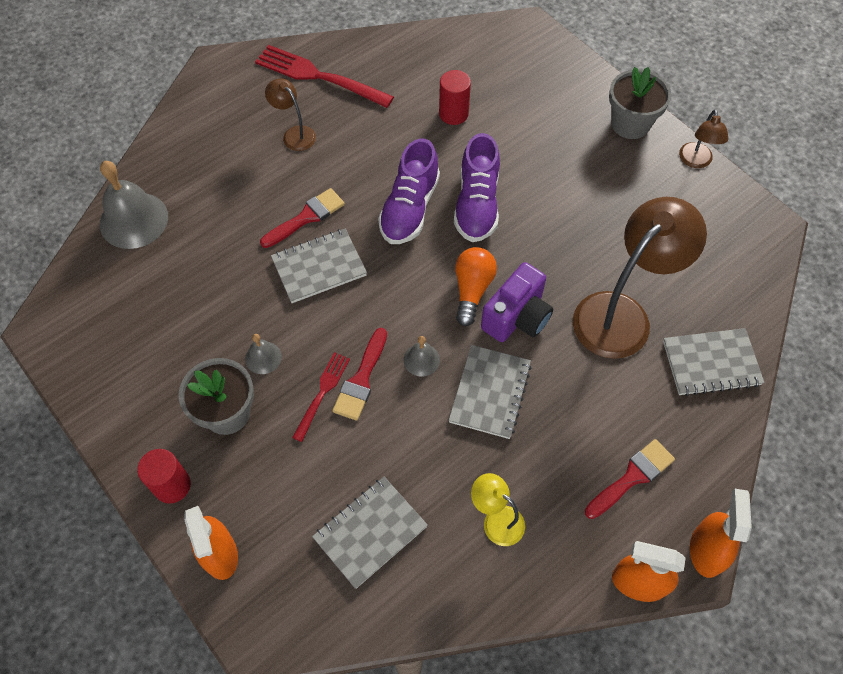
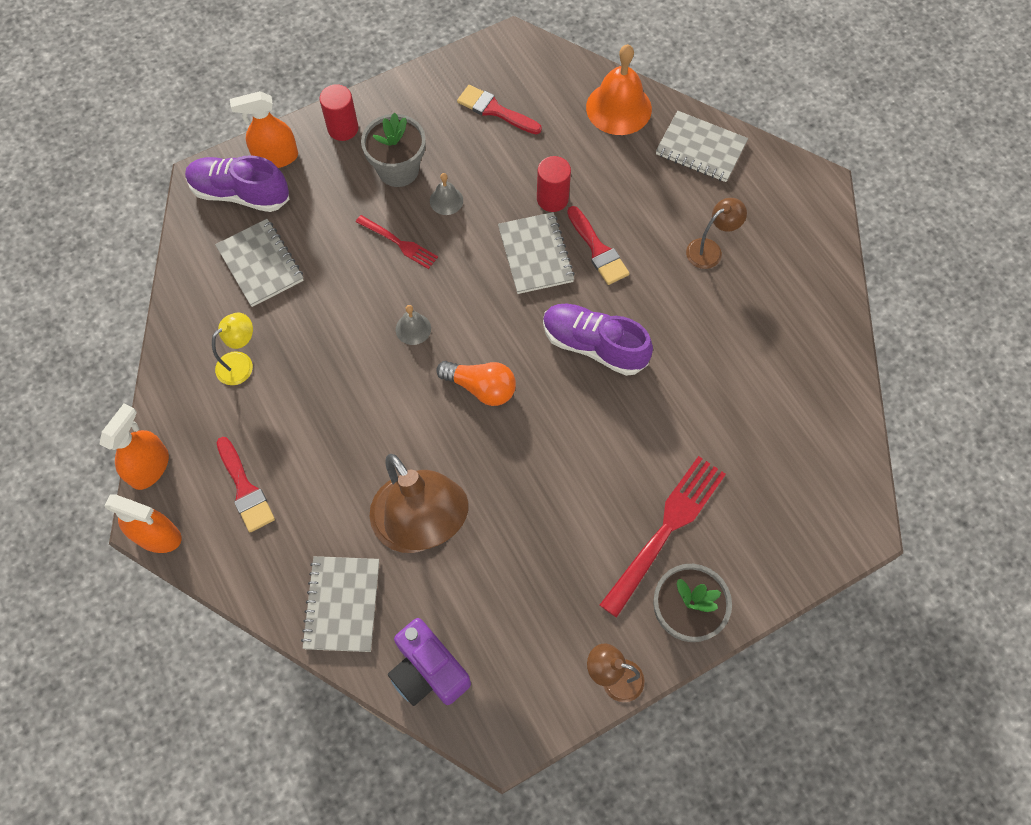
camera: 100 degrees right, 5 degrees up
grey bell [100,161,168,249] -> orange bell [586,44,652,135]
red fork [255,45,394,108] -> red fork moved to [600,456,726,618]
red brush [332,328,387,421] -> red brush moved to [457,85,542,134]
red cylinder [439,70,471,125] -> red cylinder moved to [537,156,571,212]
grey notebook [448,345,532,439] -> grey notebook moved to [656,111,748,182]
purple shoe [454,133,500,242] -> purple shoe moved to [185,155,290,212]
purple camera [481,262,553,342] -> purple camera moved to [388,618,471,706]

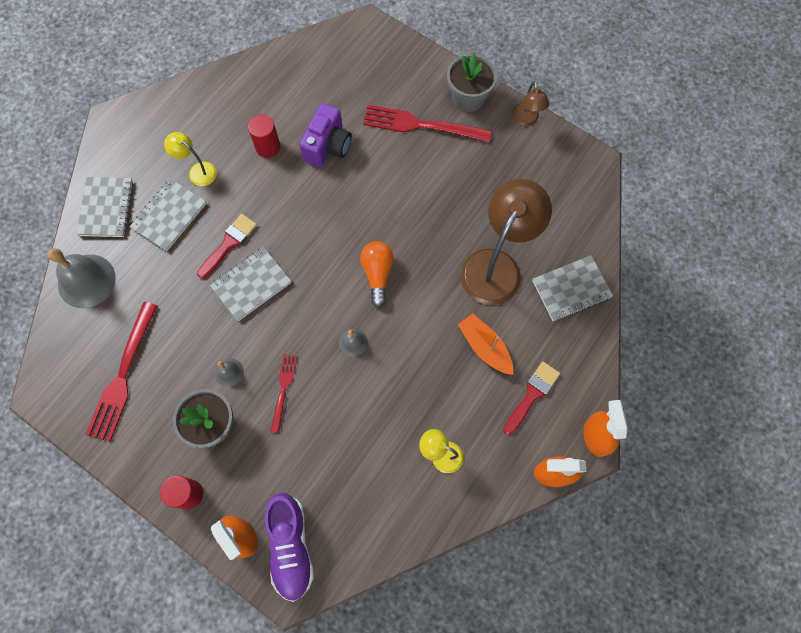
camera: 115 degrees left, 5 degrees up
grey notebook [215,219,304,307] -> grey notebook moved to [130,179,207,251]
purple camera [388,618,471,706] -> purple camera moved to [299,103,352,167]
red brush [457,85,542,134] -> red fork [85,302,157,442]
red cylinder [537,156,571,212] -> red cylinder moved to [248,114,280,158]
purple shoe [543,304,653,376] -> none
orange bell [586,44,652,135] -> grey bell [48,248,116,308]
brown lamp [686,198,747,269] -> yellow lamp [164,132,217,186]
none -> orange boat [458,313,513,375]

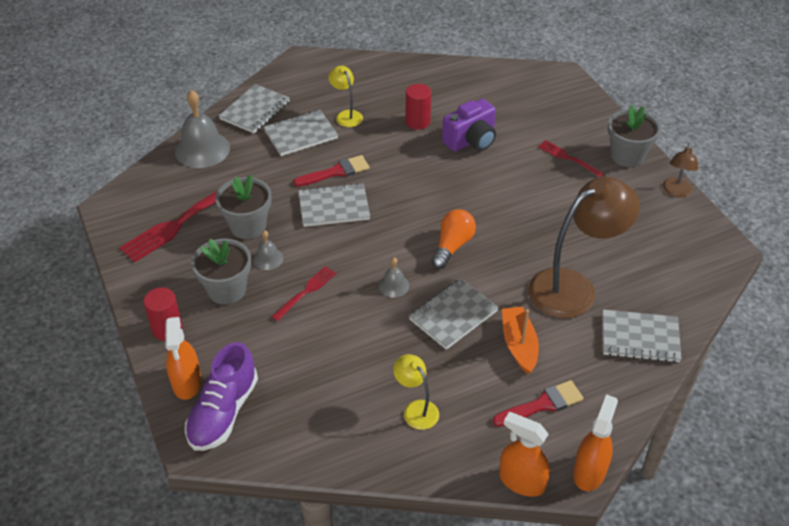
camera: 30 degrees right, 25 degrees down
red fork [363,105,492,142] -> red fork [538,140,605,177], size x0.55
none -> grey flower pot [215,175,272,239]
none -> grey notebook [409,278,499,350]

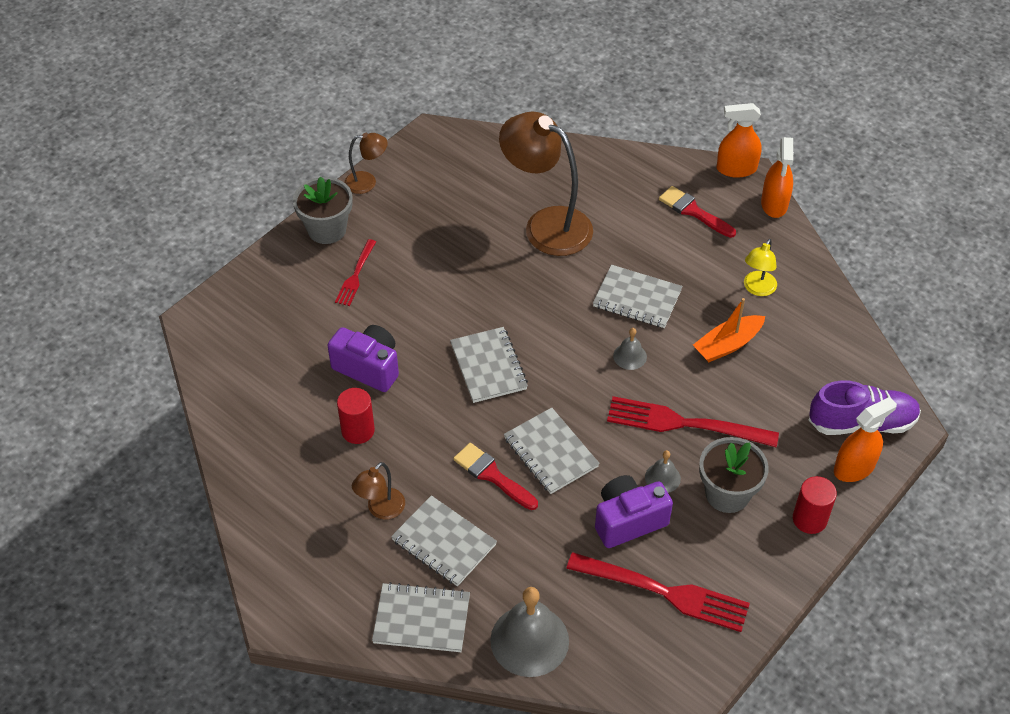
camera: 115 degrees left, 5 degrees up
grey flower pot [215,175,272,239] -> purple camera [595,475,673,548]
red fork [271,266,336,321] -> red fork [607,396,779,448], size x1.80
yellow lamp [328,66,363,127] -> brown lamp [352,462,405,520]
orange light bulb [431,209,476,269] -> none
orange boat [502,306,539,374] -> orange boat moved to [693,298,765,362]
grey notebook [602,309,682,363] -> grey notebook moved to [450,327,528,403]

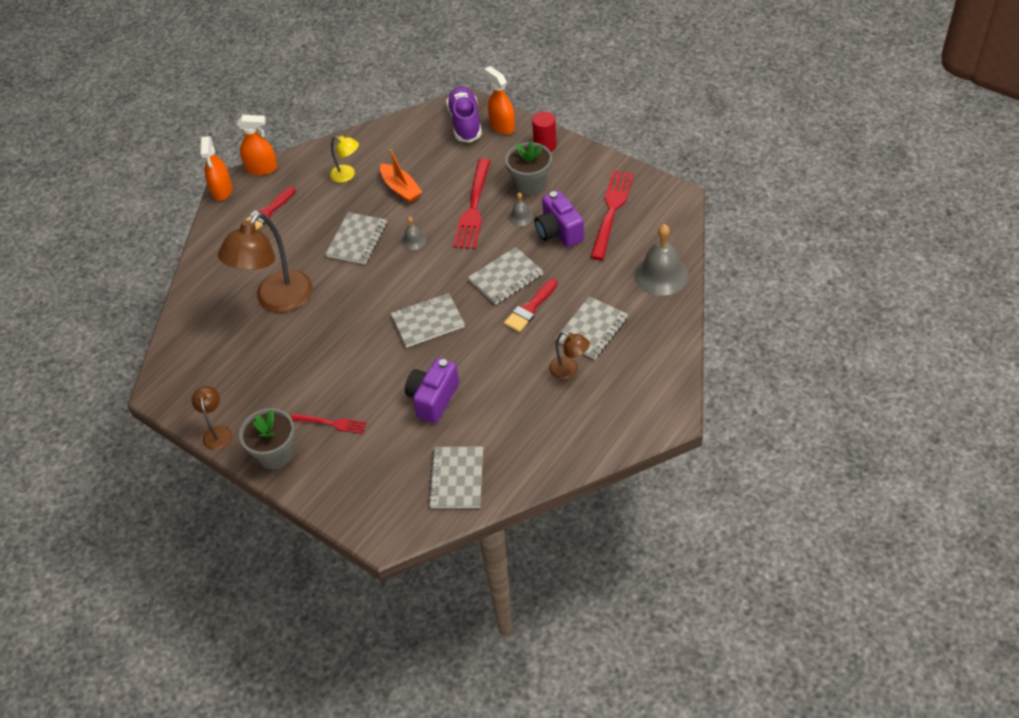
camera: 90 degrees left, 0 degrees up
red cylinder [337,388,375,444] -> none
grey notebook [372,582,470,652] -> grey notebook moved to [428,446,483,508]

